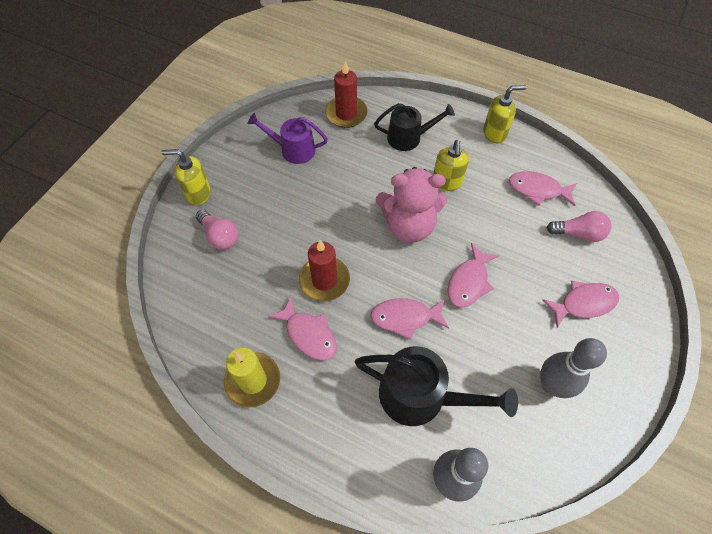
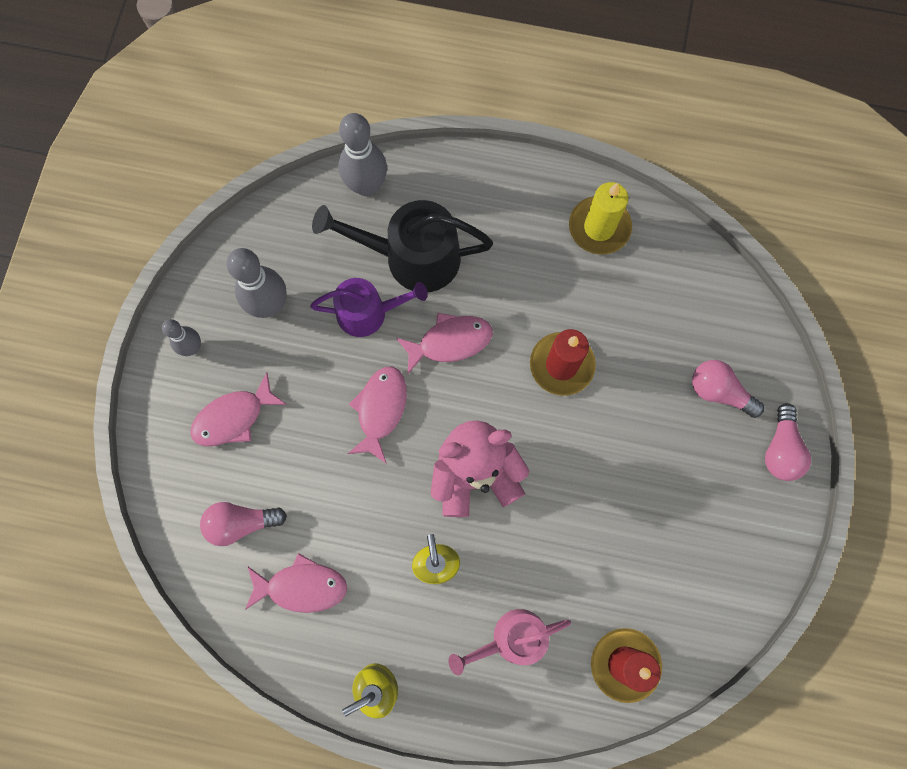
camera: 165 degrees right, 15 degrees up
yellow soap dispenser [161,149,211,205] -> pink light bulb [765,403,811,481]
purple watering can [247,113,328,164] -> purple watering can moved to [310,278,428,337]
pink fish [268,296,337,361] -> none
black watering can [374,103,455,151] -> pink watering can [449,609,571,675]
none -> grey bowling pin [162,319,201,356]

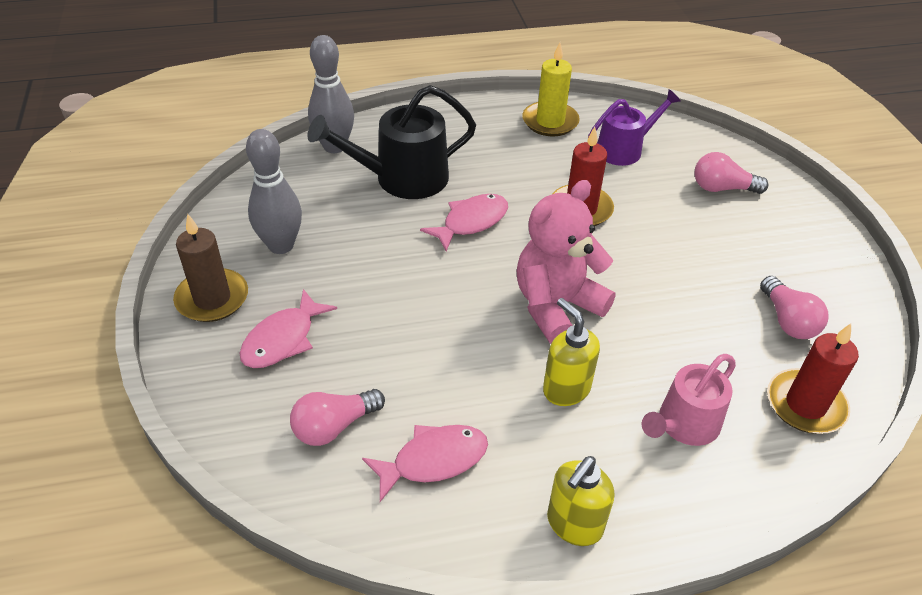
camera: 25 degrees left, 30 degrees down
grey bowling pin [162,319,201,356] -> brown candle [173,214,248,322]
purple watering can [310,278,428,337] -> purple watering can moved to [588,89,681,166]
pink fish [348,367,407,464] -> none
pink light bulb [765,403,811,481] -> pink light bulb moved to [760,276,828,339]

